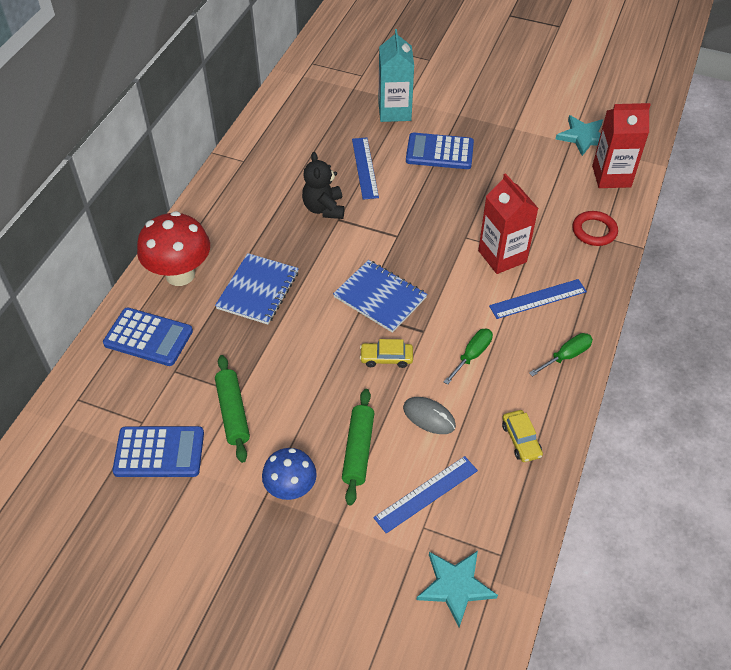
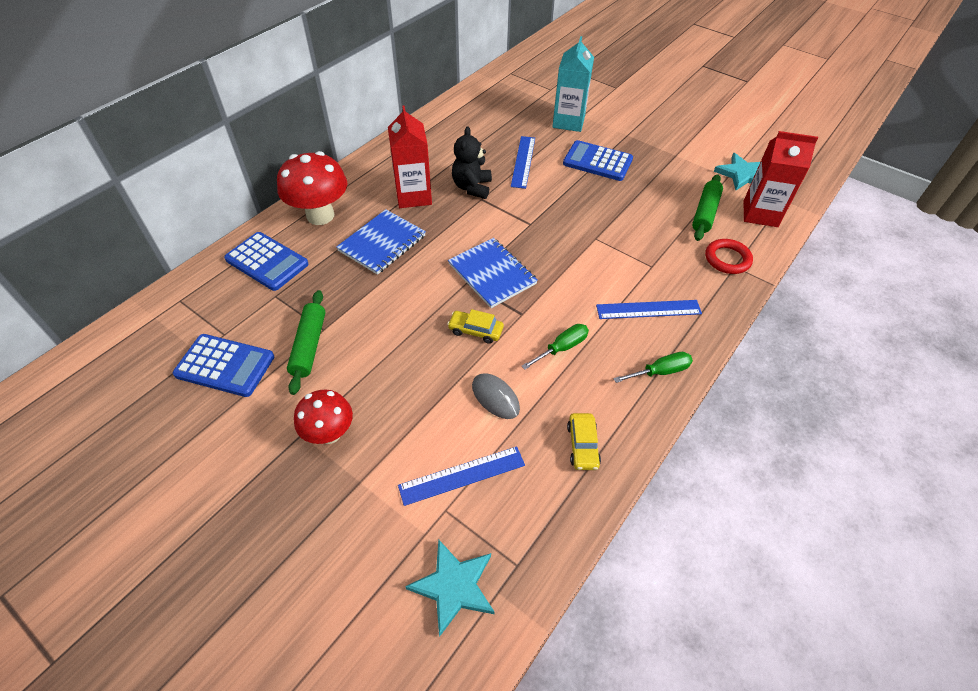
camera: 15 degrees right, 0 degrees up
blue mushroom [262,448,317,500] -> red mushroom [294,390,353,444]
green rolling pin [342,389,374,505] -> green rolling pin moved to [692,174,723,241]
red carton [478,173,539,274] -> red carton moved to [388,106,432,208]

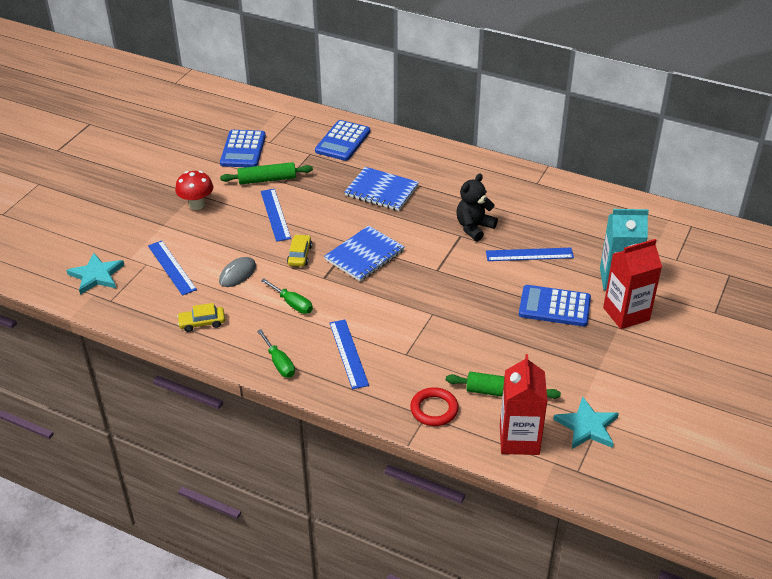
camera: 80 degrees right, 10 degrees down
red mushroom [277,151,348,225] -> none
red carton [388,106,432,208] -> red carton moved to [603,239,662,329]
black teddy bear [452,126,492,199] -> black teddy bear turned 45 degrees counterclockwise [456,173,498,241]
blue calculator [563,140,633,181] -> blue calculator turned 90 degrees counterclockwise [519,285,591,326]
none -> blue ruler [261,189,291,242]

